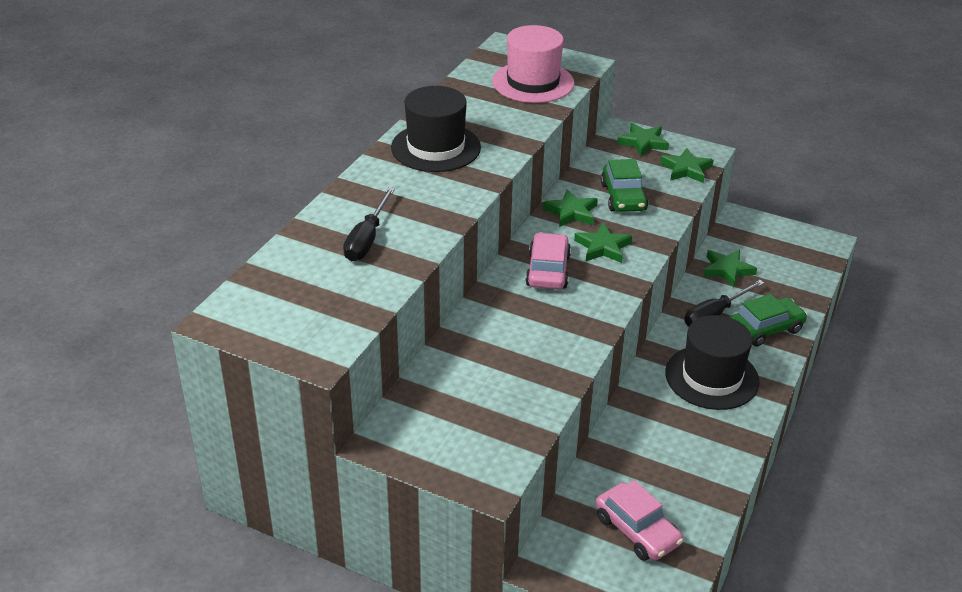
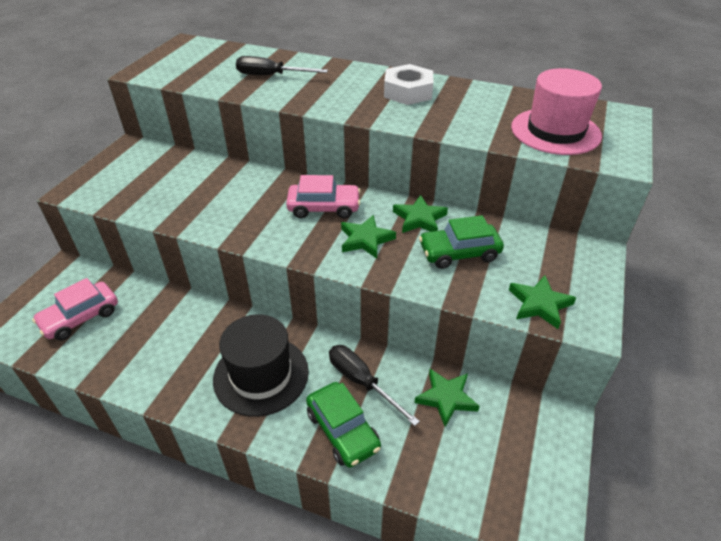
camera: 85 degrees right, 5 degrees up
black hat [391,86,481,172] -> white nut [384,64,433,105]
green star [617,123,669,157] -> none

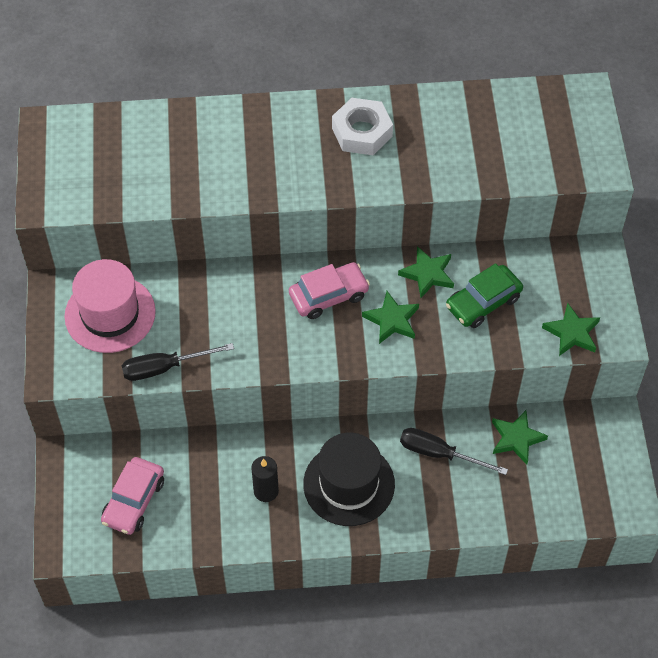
camera: 25 degrees left, 15 degrees up
black screwdriver [236,56,328,75] -> black screwdriver moved to [122,343,234,381]
green car [306,382,381,468] -> none
pink hat [511,68,602,155] -> pink hat moved to [65,259,156,353]
none -> black candle [251,456,279,502]

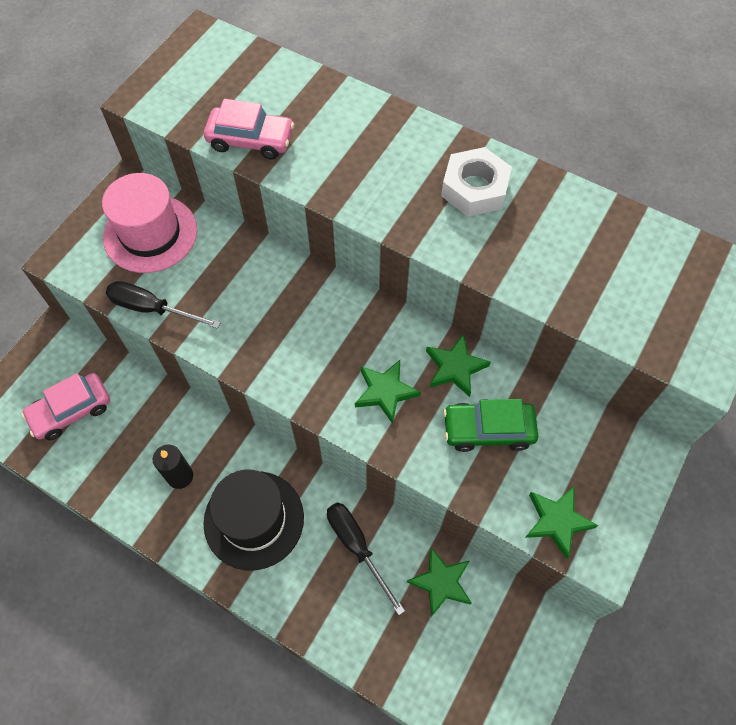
camera: 35 degrees right, 5 degrees up
pink car [289,262,370,319] -> pink car moved to [204,99,294,159]

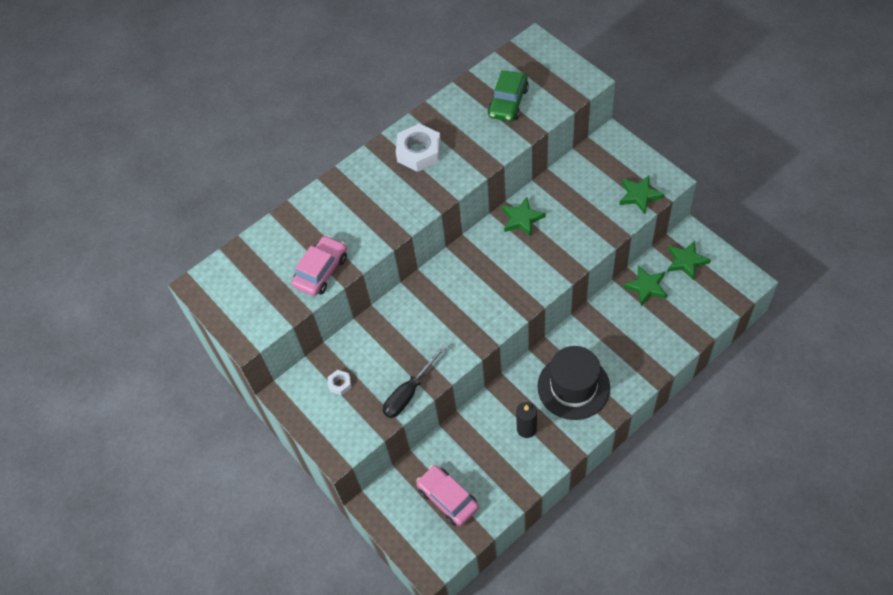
camera: 65 degrees left, 5 degrees down
pink car [21,373,110,440] -> pink car turned 150 degrees clockwise [416,465,479,526]
pink hat [102,173,197,273] -> white nut [327,370,352,395]
black screwdriver [327,502,405,615] -> none
green star [355,360,421,424] -> green star moved to [668,241,711,280]
green car [443,399,538,452] -> green car moved to [487,70,529,122]

